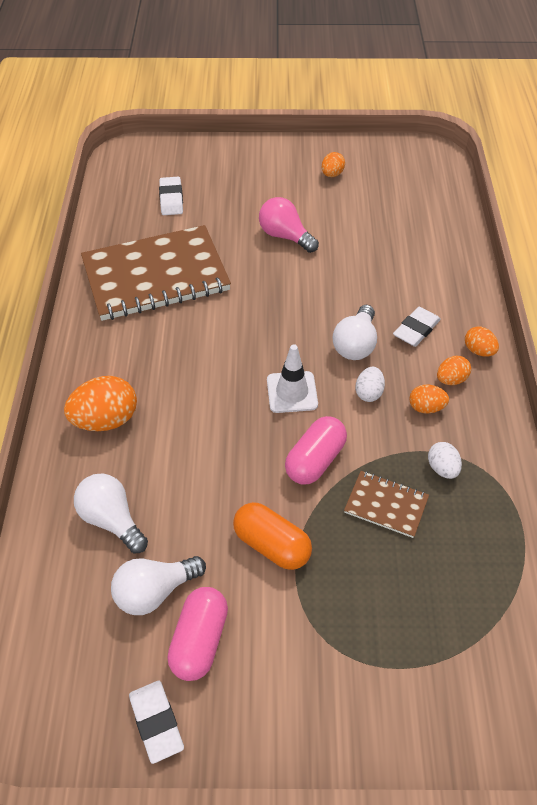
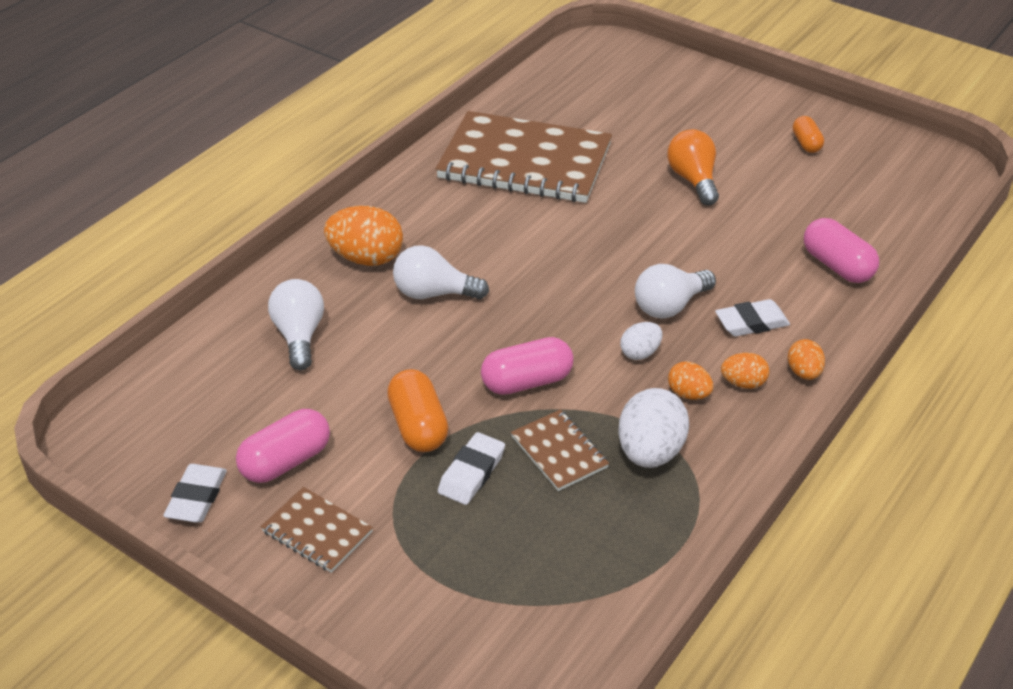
camera: 35 degrees right, 10 degrees down
white light bulb [111,556,206,615] -> white light bulb moved to [393,245,489,299]
white eraser [159,177,183,215] -> white eraser moved to [438,432,505,505]
pink light bulb [259,197,319,253] -> orange light bulb [667,129,719,205]
white traffic cone [267,344,318,413] -> none
orange egg [322,152,345,177] -> orange capsule [793,116,824,153]
white egg [428,442,462,479] -> white egg [618,388,689,468], size x1.82
none -> brown notebook [261,487,373,573]
none -> pink capsule [804,218,879,283]

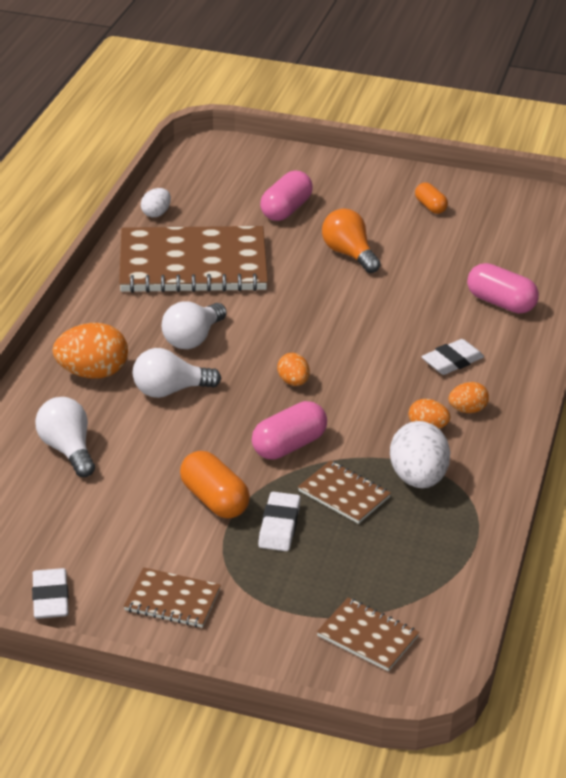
camera: 20 degrees left, 5 degrees down
pink capsule [236,409,330,483] -> pink capsule moved to [260,171,313,221]
white egg [620,322,662,360] -> white egg moved to [141,188,171,217]
white light bulb [635,264,716,318] -> white light bulb moved to [162,301,227,349]
orange egg [788,339,825,380] -> orange egg moved to [277,353,310,386]
none -> brown notebook [317,597,419,671]

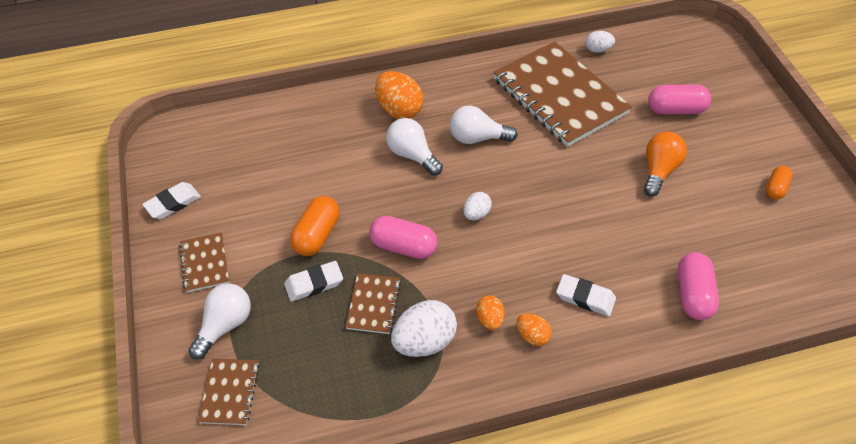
camera: 60 degrees right, 15 degrees up
white light bulb [35,397,95,477] -> white light bulb moved to [188,283,251,360]
orange egg [277,353,310,386] -> white egg [463,192,492,221]

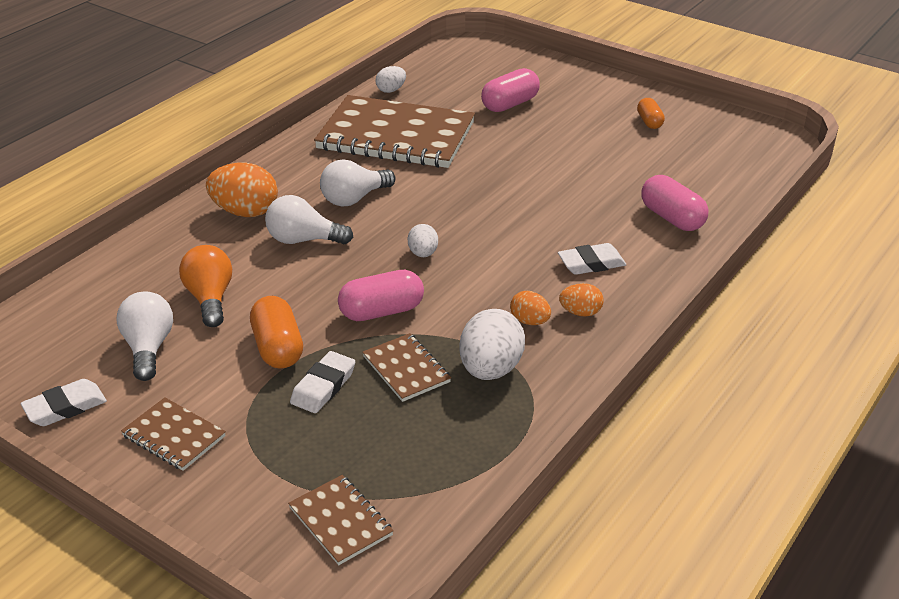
camera: 40 degrees left, 15 degrees down
white eraser [142,182,201,219] -> white eraser turned 45 degrees clockwise [21,379,107,426]
white light bulb [188,283,251,360] -> white light bulb moved to [116,291,173,381]
orange light bulb [644,132,687,197] -> orange light bulb moved to [179,245,232,327]

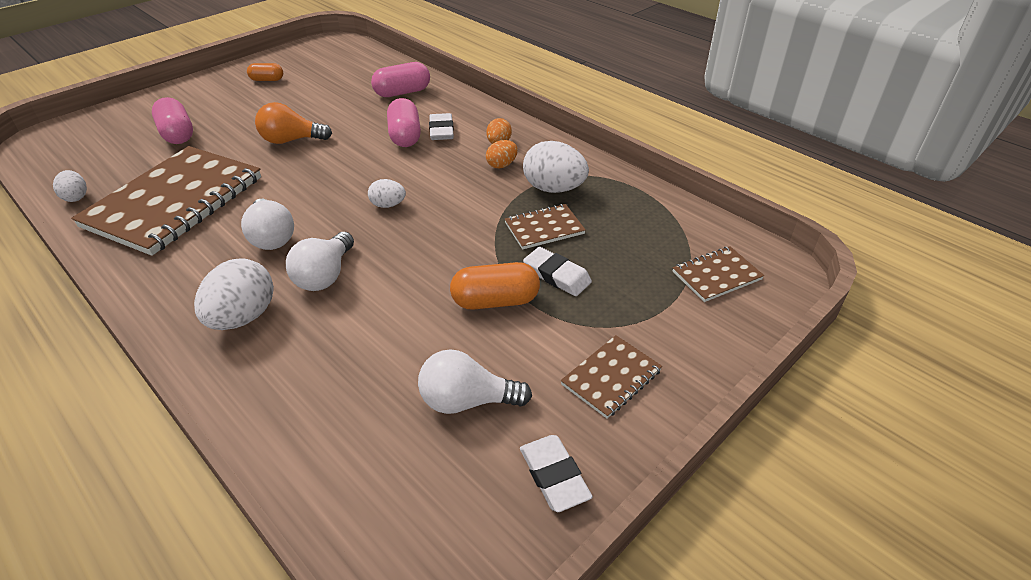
camera: 80 degrees left, 5 degrees up
orange light bulb [179,245,232,327] -> orange light bulb moved to [255,102,332,144]
orange egg [206,163,278,217] -> white egg [194,258,274,330]
pink capsule [338,270,424,321] -> pink capsule moved to [387,98,421,147]

